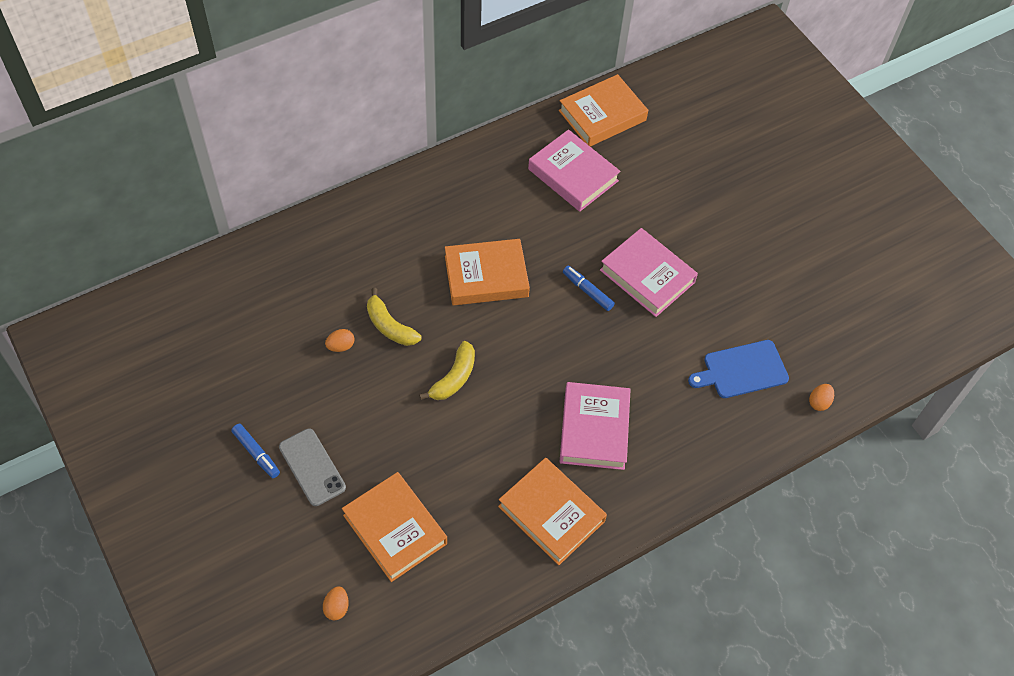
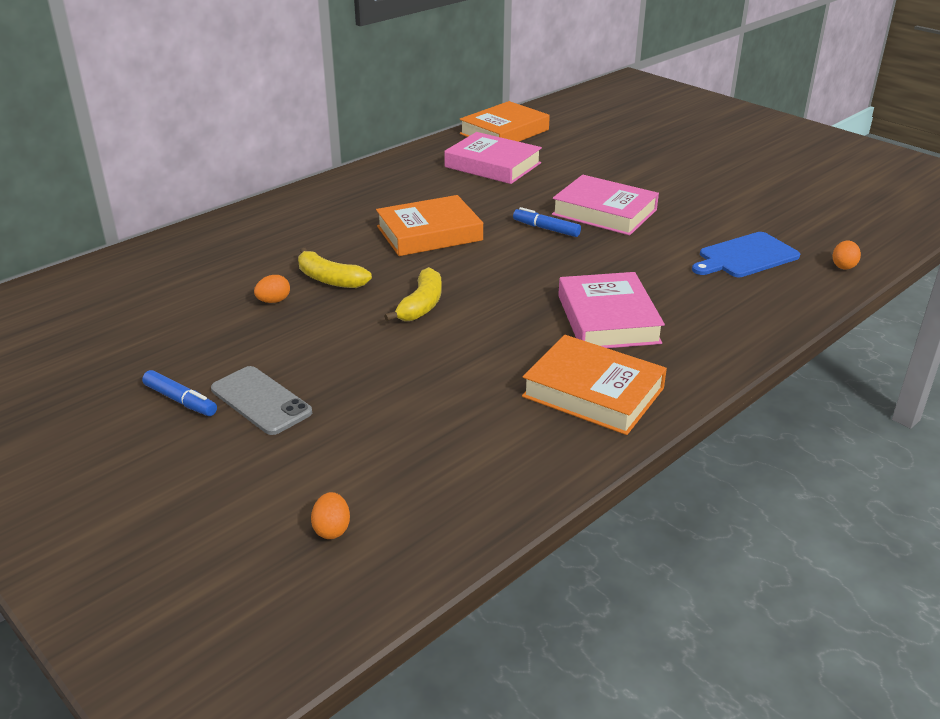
camera: 10 degrees left, 25 degrees down
orange book [342,472,447,582] -> none

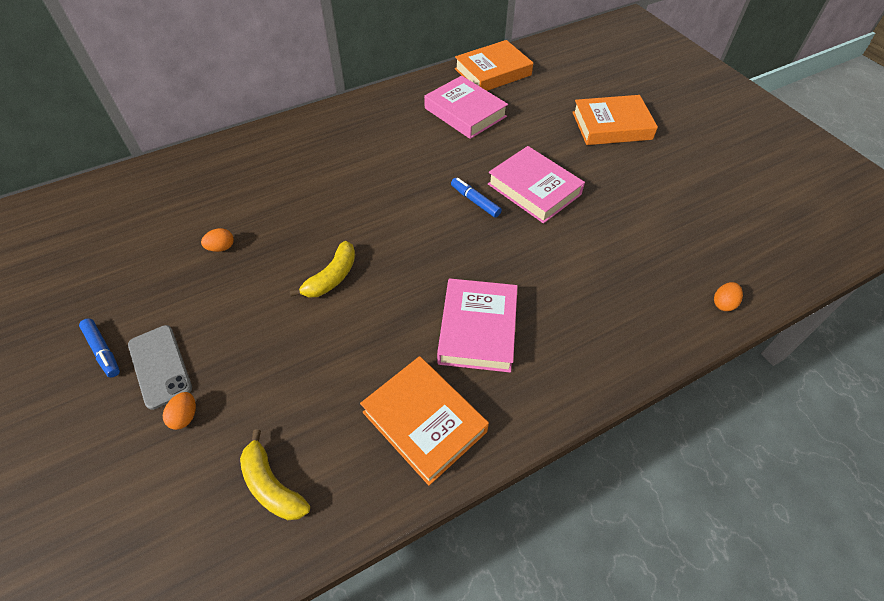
camera: 15 degrees right, 20 degrees up
yellow banana [298,248,372,288] -> yellow banana moved to [240,430,310,520]
orange egg [311,492,350,539] -> orange egg moved to [163,392,196,430]
orange book [376,195,483,256] -> orange book moved to [572,95,658,145]
blue cutting board [692,232,800,277] -> none

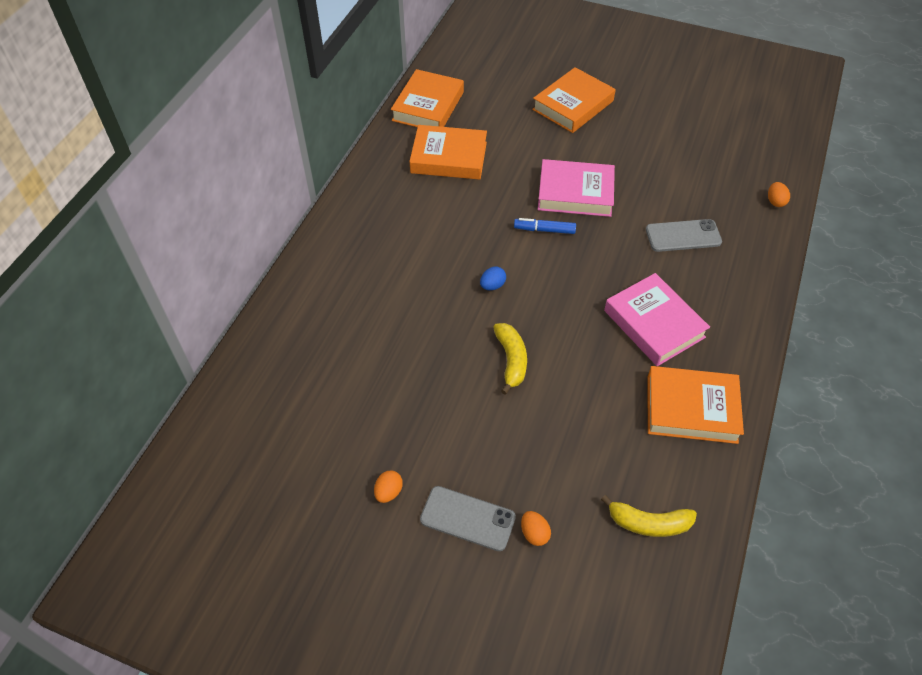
camera: 40 degrees left, 0 degrees up
blue marker [79,318,120,378] -> none
orange egg [201,228,234,252] -> orange egg moved to [374,470,403,503]
pink book [424,76,508,139] -> orange book [409,125,487,180]
none -> blue egg [480,267,506,290]
none -> grey phone [646,219,722,252]

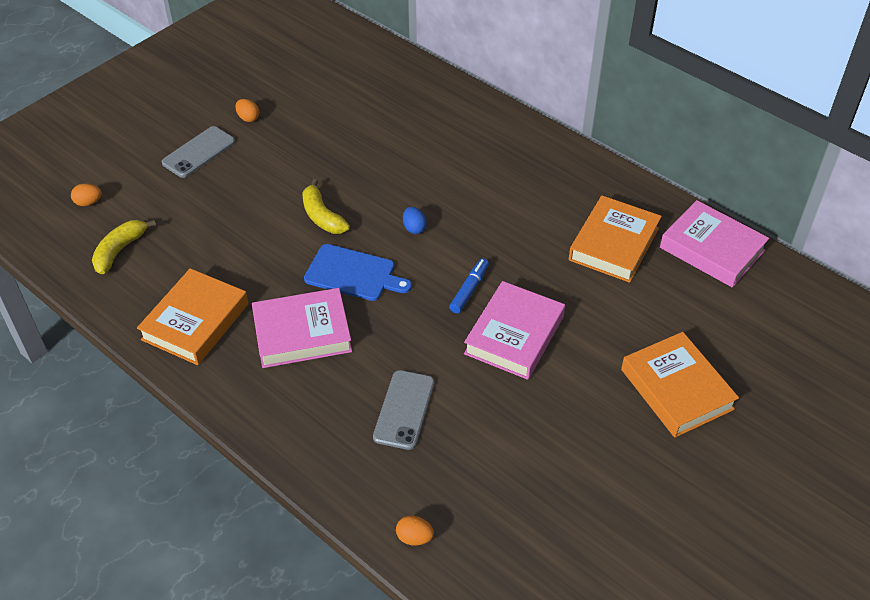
camera: 110 degrees right, 5 degrees down
orange book [391,69,464,127] -> pink book [660,200,769,288]
yellow banana [493,323,527,394] -> yellow banana turned 45 degrees clockwise [302,179,350,234]
orange egg [521,511,551,546] -> orange egg moved to [71,184,102,206]
none -> blue cutting board [304,244,412,301]

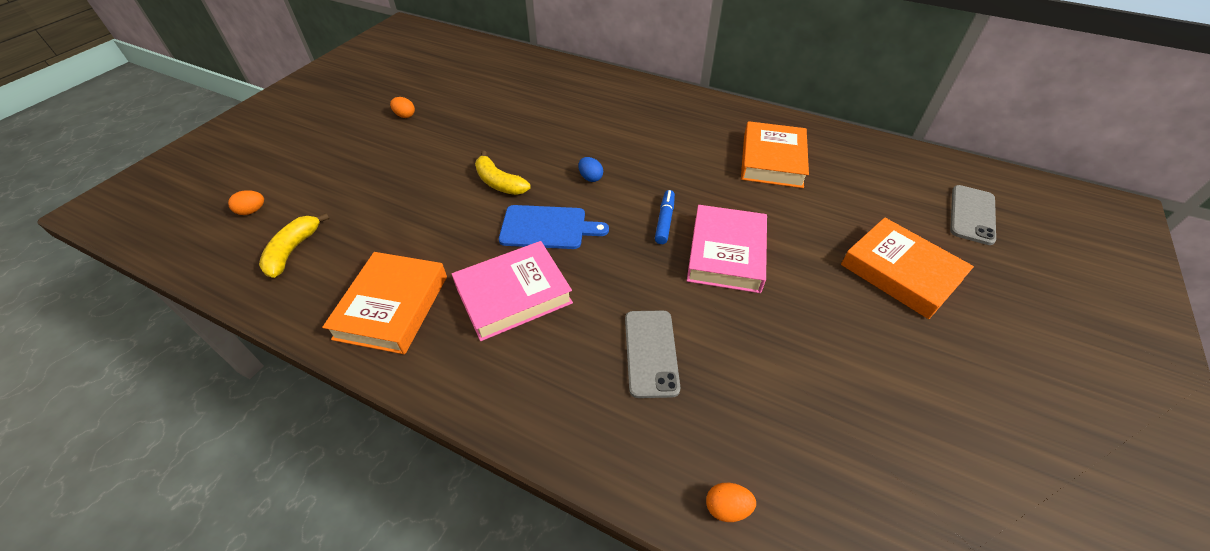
camera: 15 degrees left, 0 degrees up
grey phone [162,126,235,178] -> grey phone moved to [950,185,996,245]
pink book [660,200,769,288] -> none

